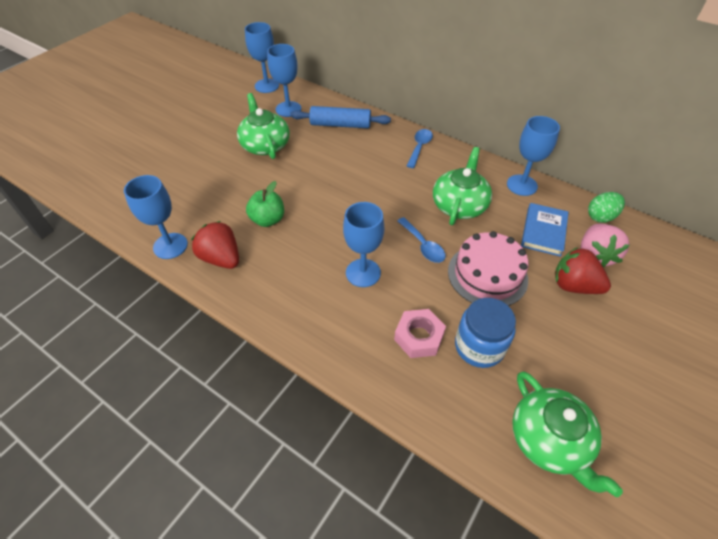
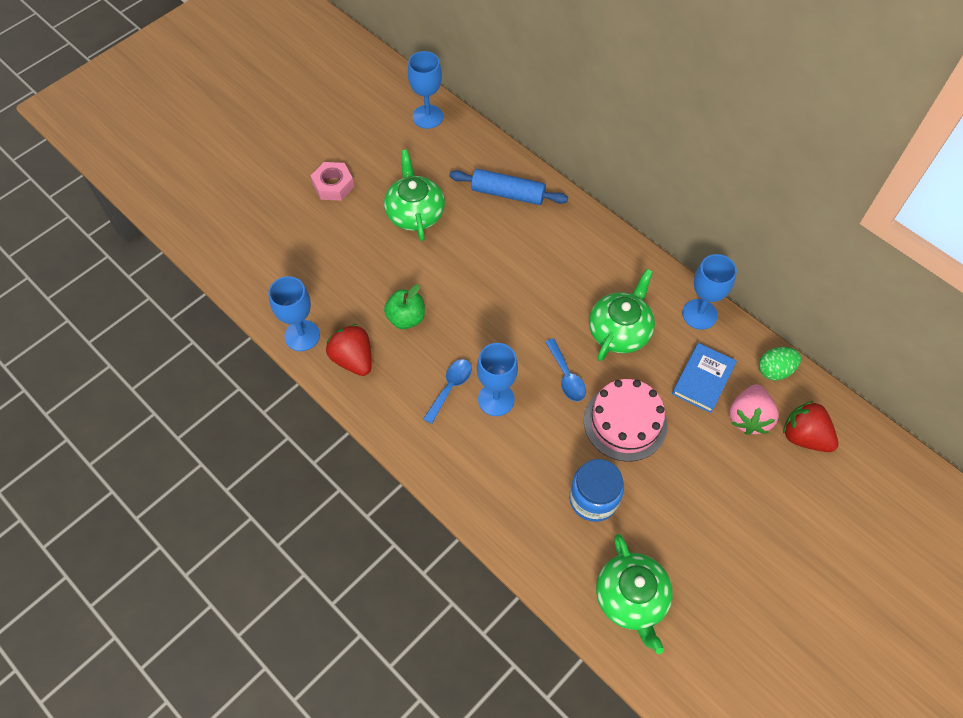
camera: 10 degrees right, 10 degrees up
blue goblet [267,44,301,117] -> none
pink nut [394,309,446,358] -> pink nut moved to [311,162,354,201]
blue spoon [407,129,433,168] -> blue spoon moved to [423,359,472,424]
red strawberry [555,247,611,294] -> red strawberry moved to [783,401,838,452]

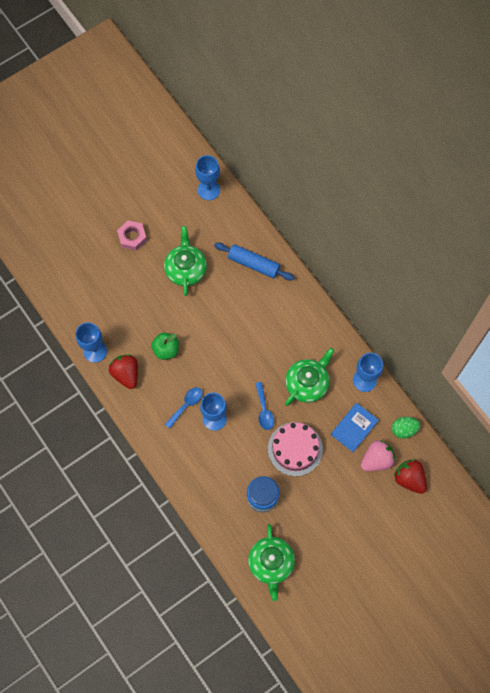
camera: 10 degrees right, 10 degrees up
pink strawberry [729,384,779,435] -> pink strawberry turned 150 degrees counterclockwise [361,440,396,471]

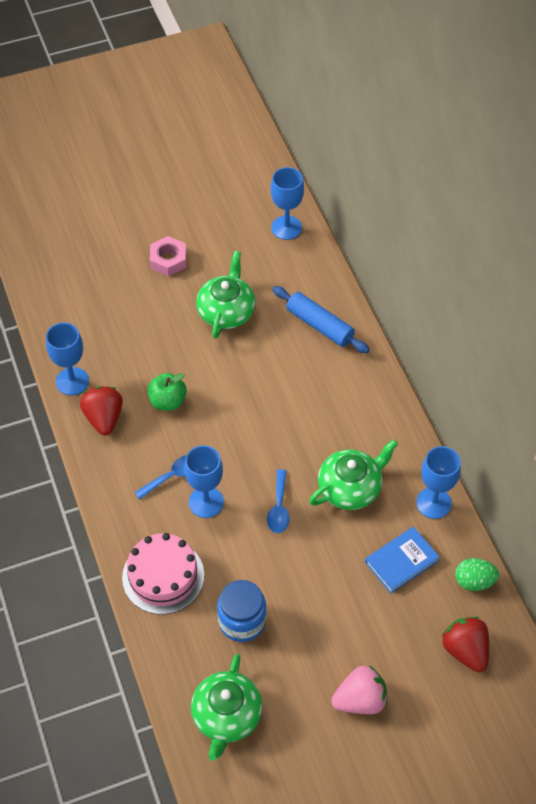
camera: 15 degrees right, 15 degrees down
pink cake [268,422,323,476] -> pink cake moved to [122,533,204,614]
pink strawberry [361,440,396,471] -> pink strawberry moved to [331,665,388,714]

